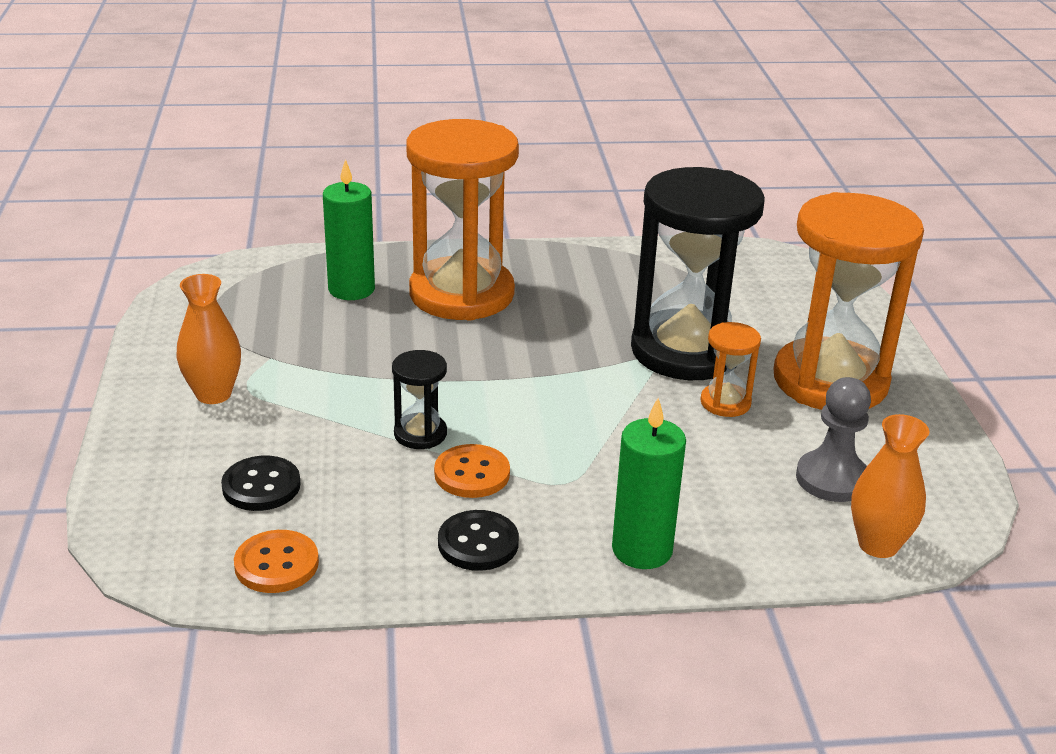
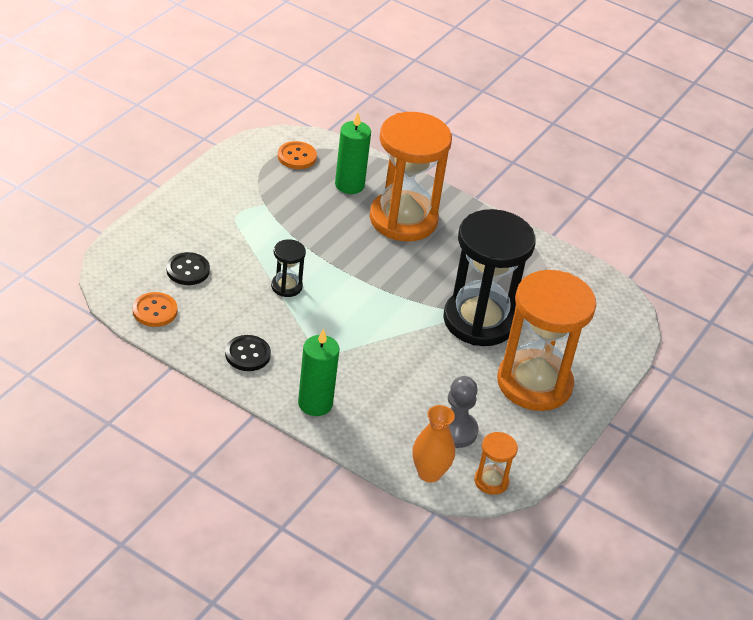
camera: 35 degrees right, 10 degrees up
orange vase [176,274,241,404] -> none
orange button [434,444,510,498] -> orange button moved to [278,141,317,169]
orange hourglass [700,322,761,417] -> orange hourglass moved to [474,432,518,495]

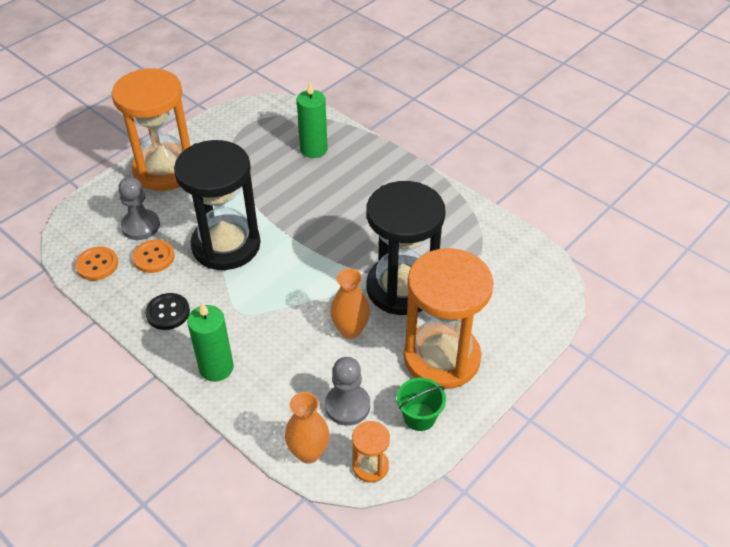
camera: 15 degrees right, 5 degrees up
black button [167,252,210,285] -> grey pawn [118,177,160,240]
black hourglass [271,239,306,297] -> black hourglass [174,140,261,270], size x2.33
orange button [278,141,317,169] -> orange button moved to [132,239,175,273]
orange hourglass [369,112,452,242] -> orange hourglass moved to [112,68,190,191]
none -> orange vase [330,268,370,339]
none -> green bucket [397,378,446,431]

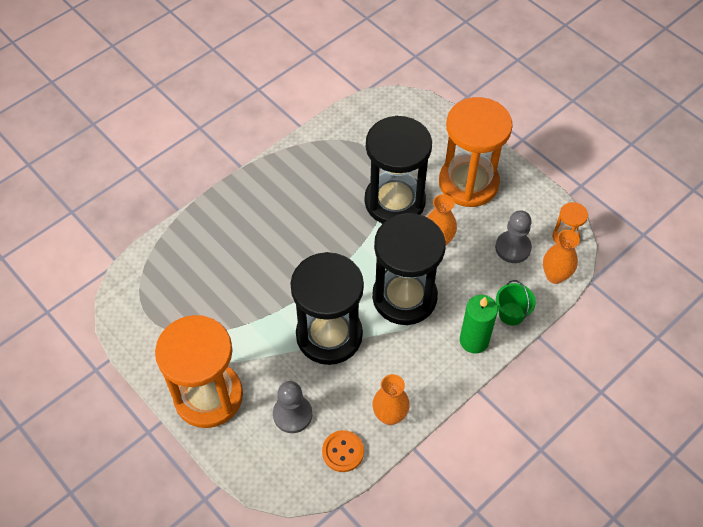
camera: 85 degrees left, 10 degrees up
orange button [132,239,175,273] -> none
black button [145,293,190,330] -> none
green candle [297,82,328,158] -> none
green bucket [397,378,446,431] -> green bucket moved to [496,280,536,326]
none -> black hourglass [372,213,446,325]
none -> orange vase [372,374,410,425]

